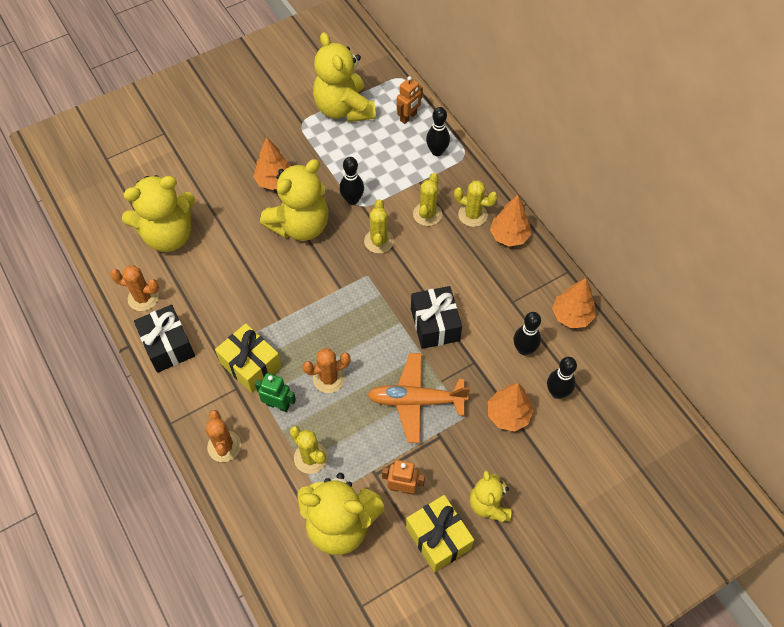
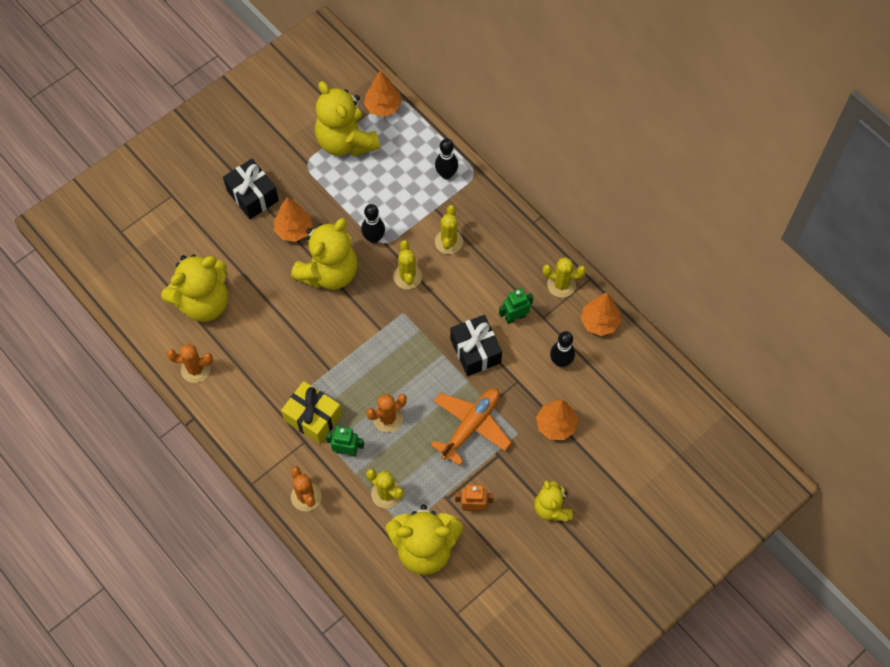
camera: 10 degrees left, 5 degrees up
black gift [134,305,195,373] -> black gift moved to [223,159,279,219]
orange plane [367,353,470,443] -> orange plane turned 135 degrees clockwise [431,388,512,466]
orange robot [397,76,423,124] -> none
yellow gift [406,495,474,572] -> none
yellow cactus [454,180,498,227] -> yellow cactus moved to [543,257,586,297]
orange tree [490,195,531,247] -> orange tree moved to [364,70,402,117]
black bowling pin [547,357,577,399] -> none
none -> green robot [499,288,533,324]

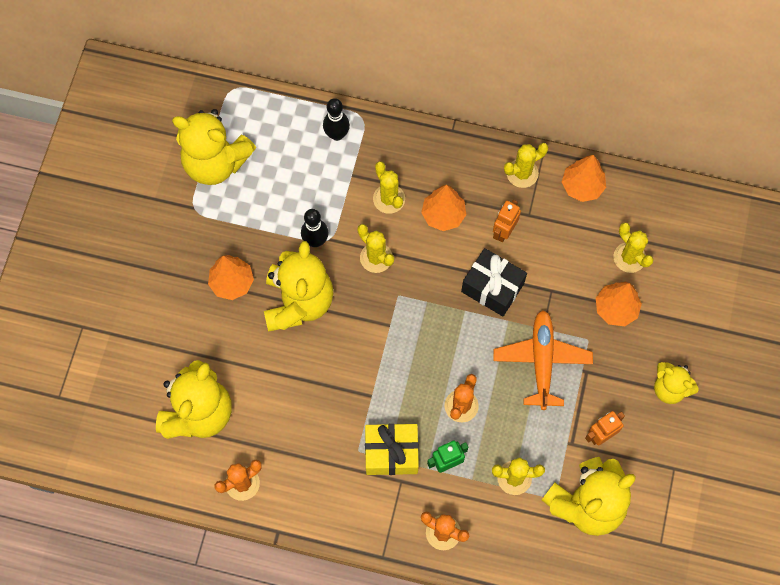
camera: 35 degrees left, 5 degrees up
black gift [223,159,279,219] -> none
orange tree [364,70,402,117] -> orange tree moved to [421,185,466,231]
green robot [499,288,533,324] -> orange robot [493,200,521,242]
black bowling pin [550,331,575,367] -> none
none -> yellow cactus [614,222,654,273]

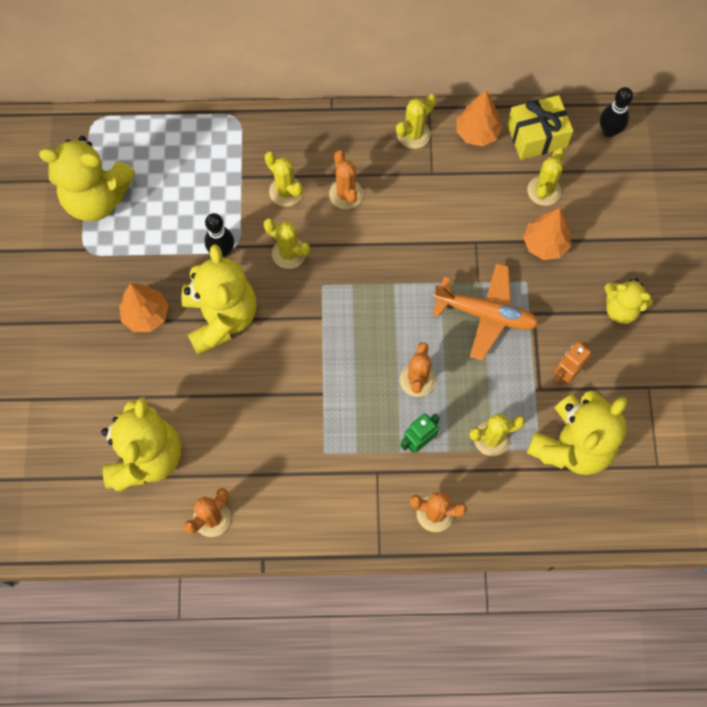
camera: 15 degrees left, 0 degrees up
black bowling pin [323,98,350,141] -> black bowling pin moved to [600,87,633,137]
yellow gift [365,424,419,475] -> yellow gift moved to [507,95,573,160]
orange tree [421,185,466,231] -> orange cactus [329,150,363,209]
black gift [461,248,527,316] -> none
orange robot [493,200,521,242] -> none
orange plane [493,310,593,410] -> orange plane turned 120 degrees clockwise [432,263,539,360]
yellow cactus [614,222,654,273] -> yellow cactus turned 75 degrees clockwise [527,147,564,206]

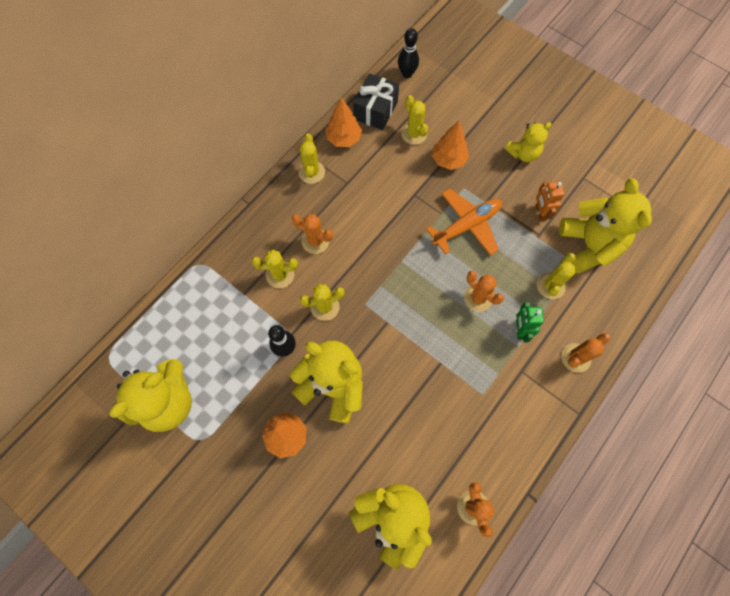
camera: 50 degrees left, 0 degrees up
yellow gift [507,95,573,160] -> black gift [353,73,399,130]

